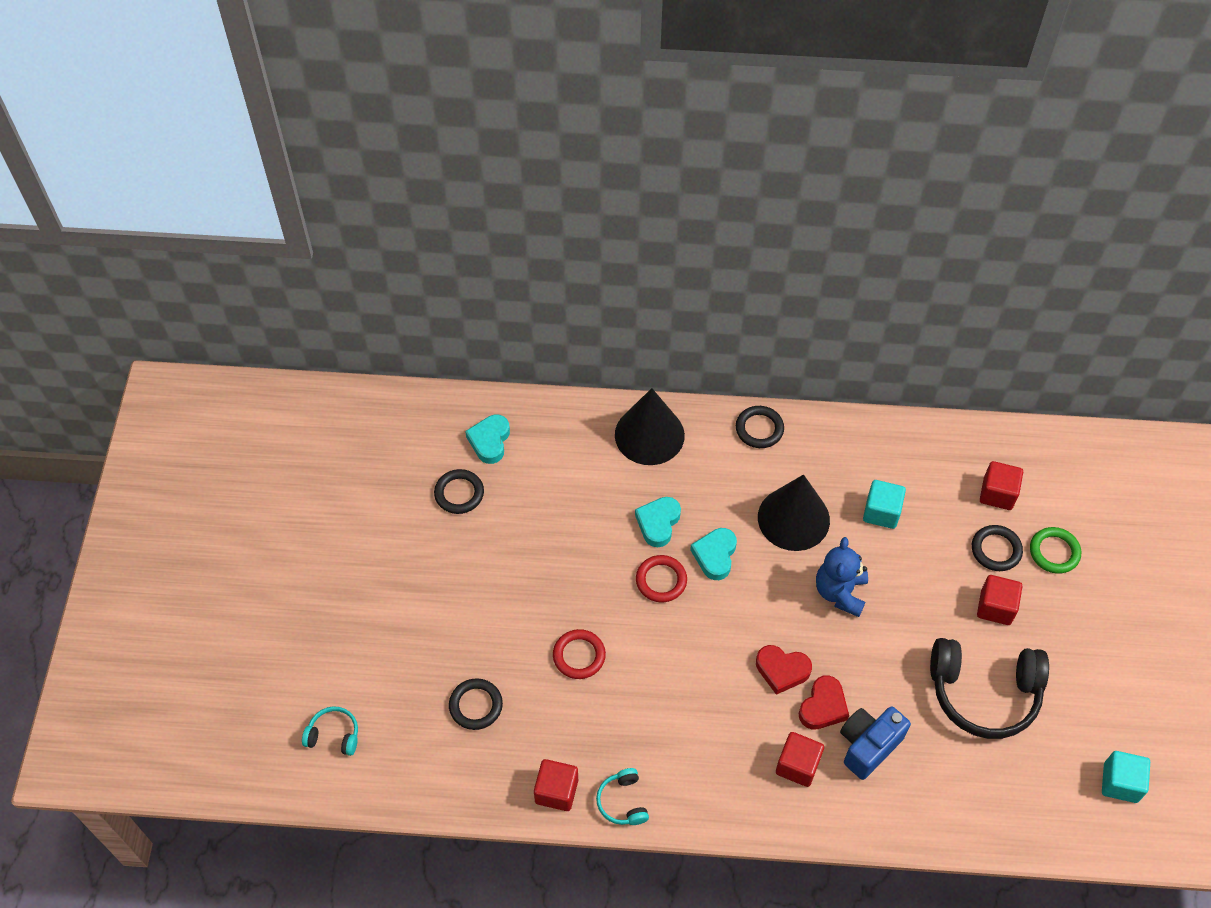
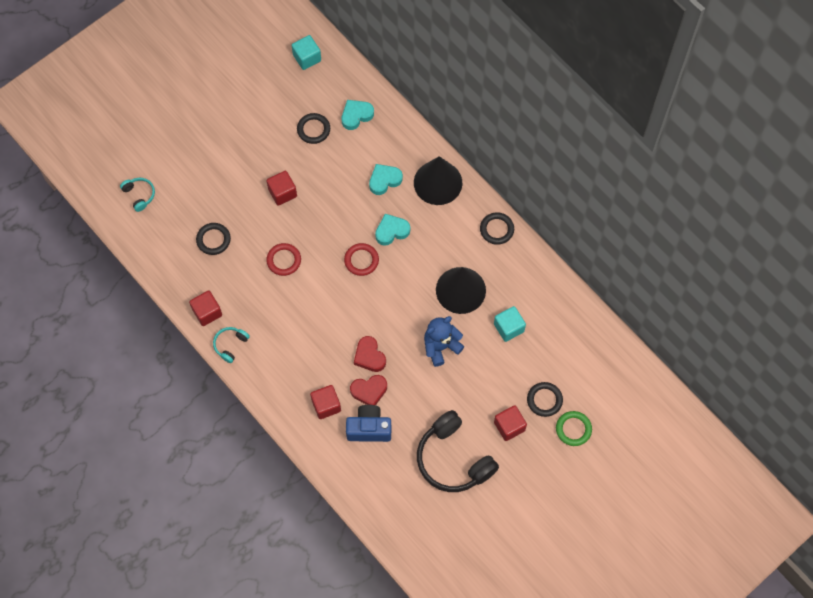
camera: 45 degrees right, 10 degrees up
turquoise heart [690,528,737,580] -> turquoise heart moved to [369,164,403,195]
red cube [980,461,1023,510] -> red cube moved to [266,171,297,206]
turquoise cube [1102,751,1150,803] -> turquoise cube moved to [292,35,321,70]

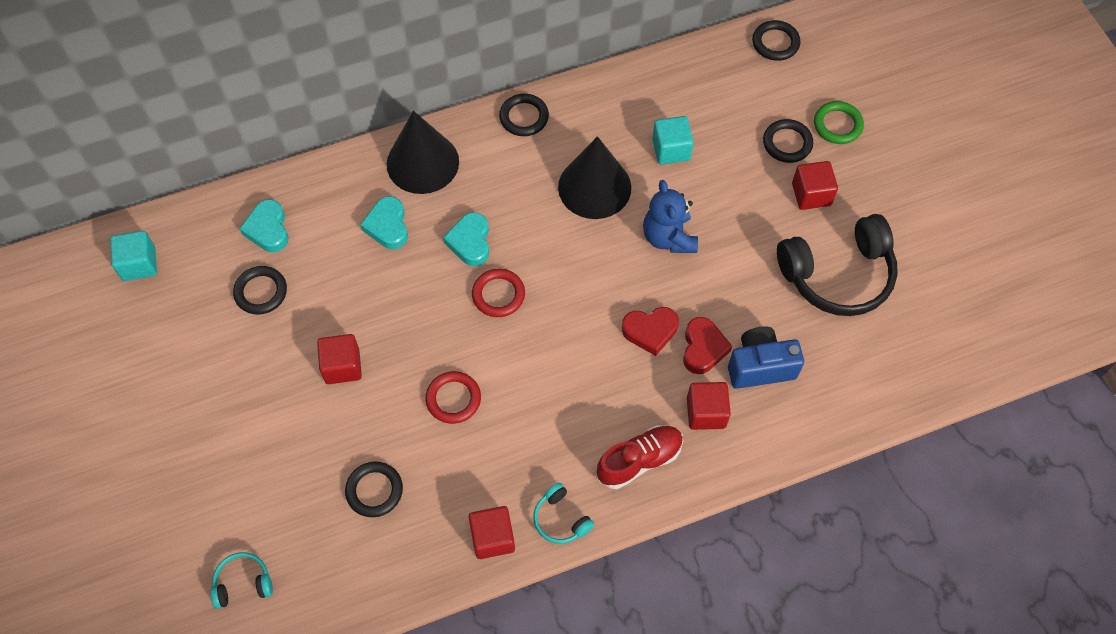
camera: 70 degrees left, 5 degrees down
blue camera [346,405,391,442] -> blue camera turned 60 degrees clockwise [728,326,804,389]
none -> red shoe [597,425,683,489]
none -> black ring [752,20,800,61]

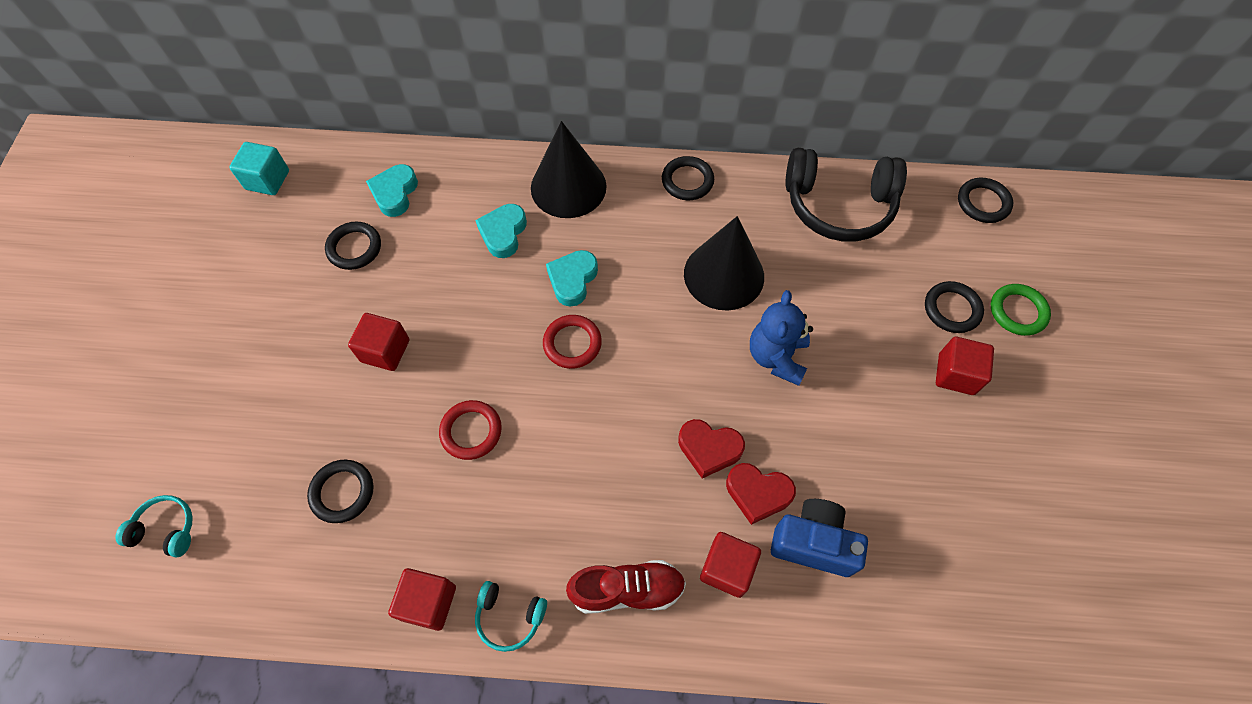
camera: 25 degrees right, 0 degrees up
turquoise headphones [533,483,594,544] -> turquoise headphones turned 60 degrees counterclockwise [475,581,547,652]
turquoise cube [652,116,694,165] -> none
red heart [683,317,732,374] -> red heart turned 75 degrees clockwise [726,463,796,525]
black headphones [777,214,898,316] -> black headphones moved to [785,148,907,241]

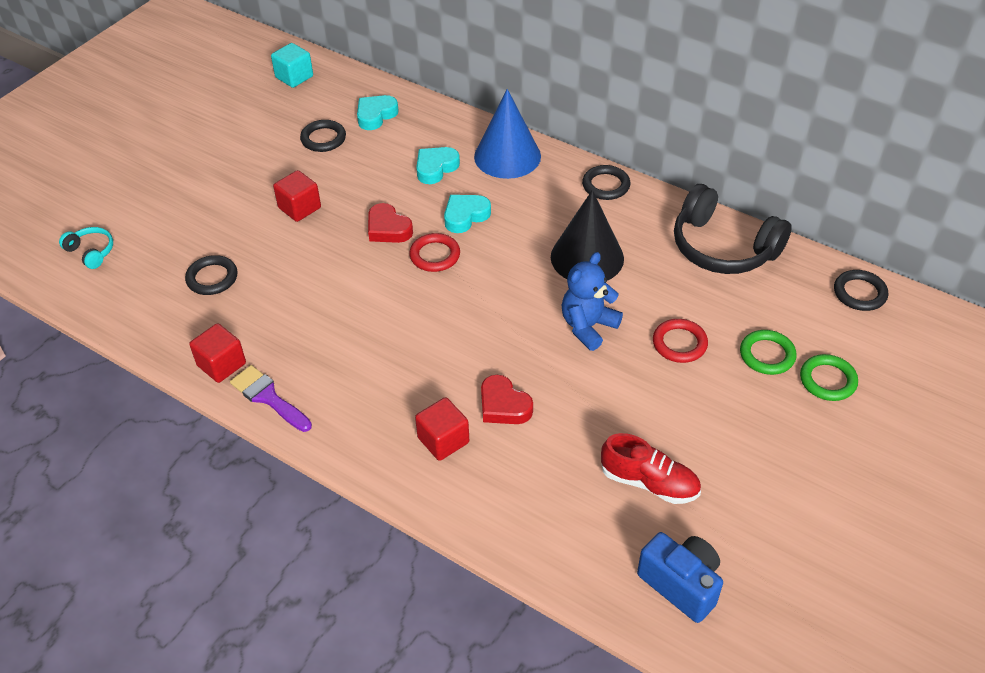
camera: 30 degrees right, 15 degrees down
red ring [439,400,502,460] -> red ring moved to [653,319,708,363]
turquoise headphones [475,581,547,652] -> purple brush [230,365,312,432]
black cone [531,121,606,218] -> blue cone [474,89,541,179]
red shoe [566,560,686,614] -> red shoe moved to [601,433,701,504]
red heart [678,419,745,478] -> red heart moved to [368,203,413,243]
blue camera [771,499,868,577] -> blue camera moved to [637,532,723,623]
black ring [925,281,984,333] -> green ring [740,330,796,375]
red cube [936,337,994,395] -> none

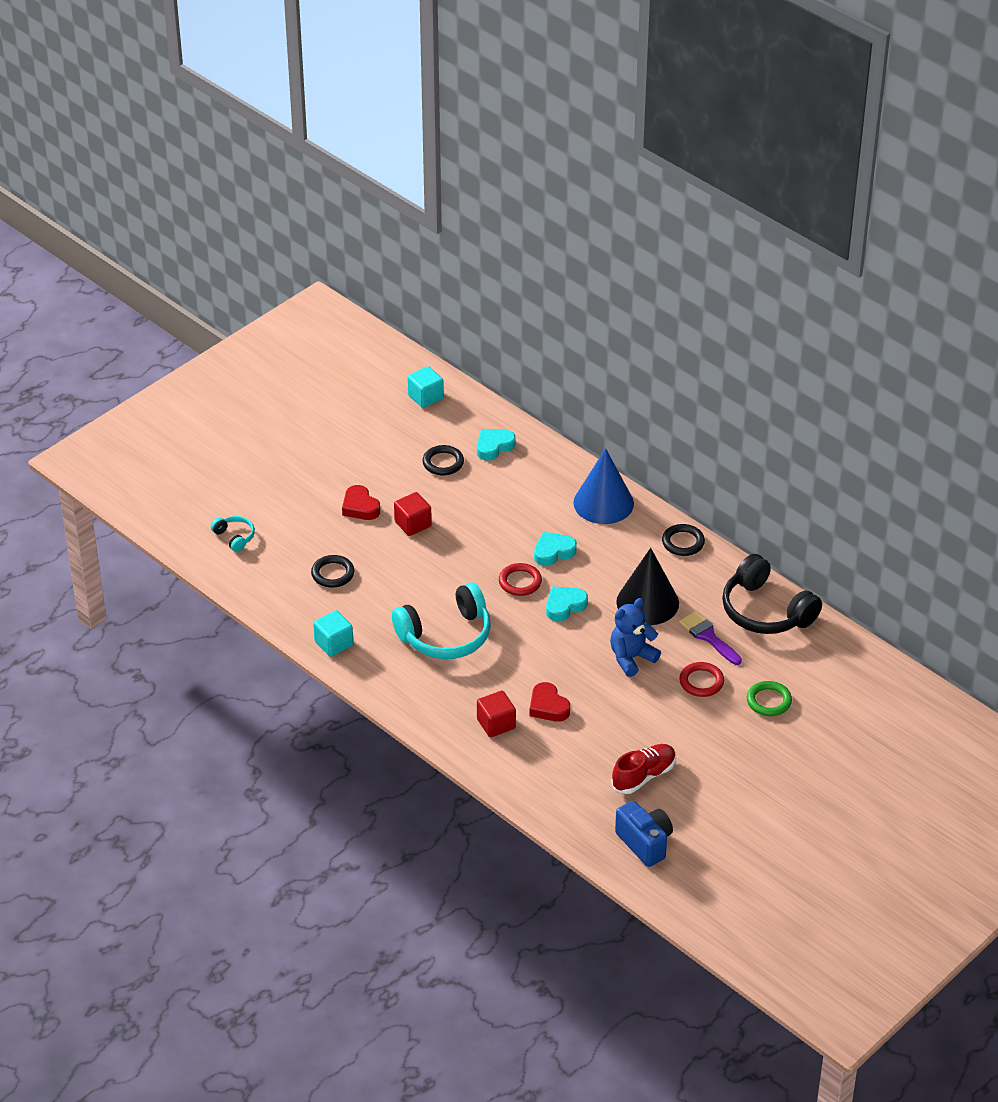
camera: 10 degrees right, 5 degrees down
red cube [189,323,246,383] -> turquoise cube [313,610,353,657]
purple brush [230,365,312,432] -> purple brush moved to [679,611,742,665]
red heart [368,203,413,243] -> red heart moved to [342,485,380,520]
turquoise heart [416,147,460,184] -> turquoise heart moved to [546,586,588,621]
red shoe [601,433,701,504] -> red shoe turned 75 degrees counterclockwise [612,744,676,794]
green ring [800,354,858,401] -> none
black ring [834,270,888,311] -> none
none -> turquoise headphones [392,582,491,659]

